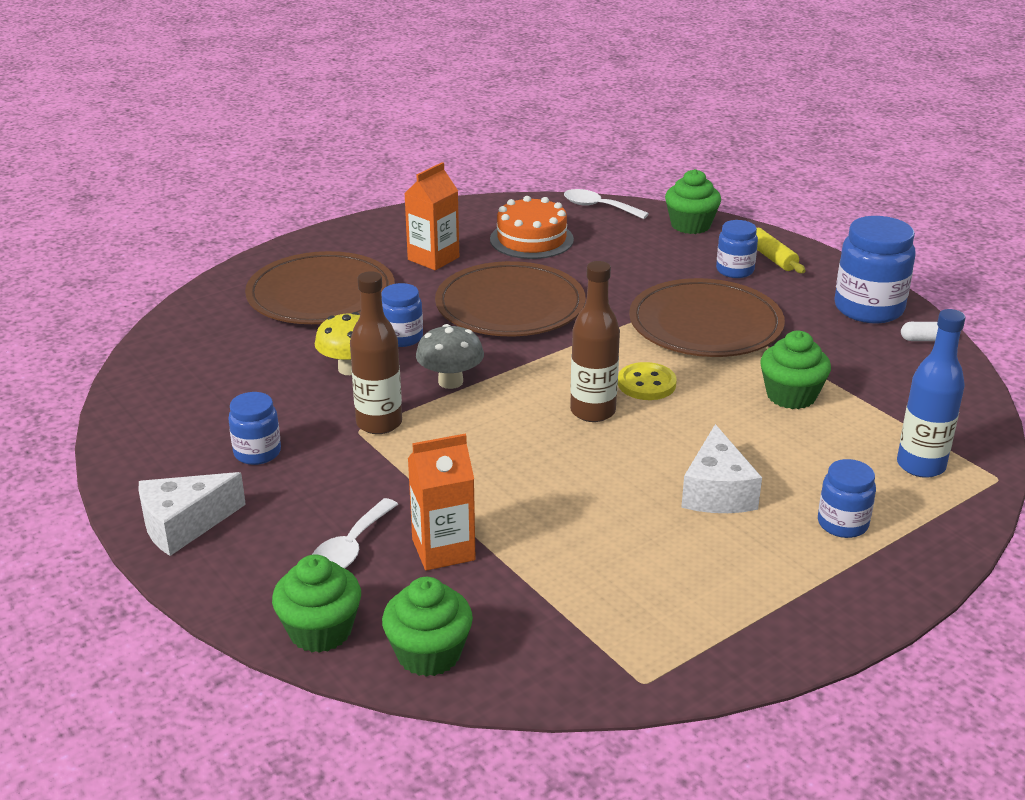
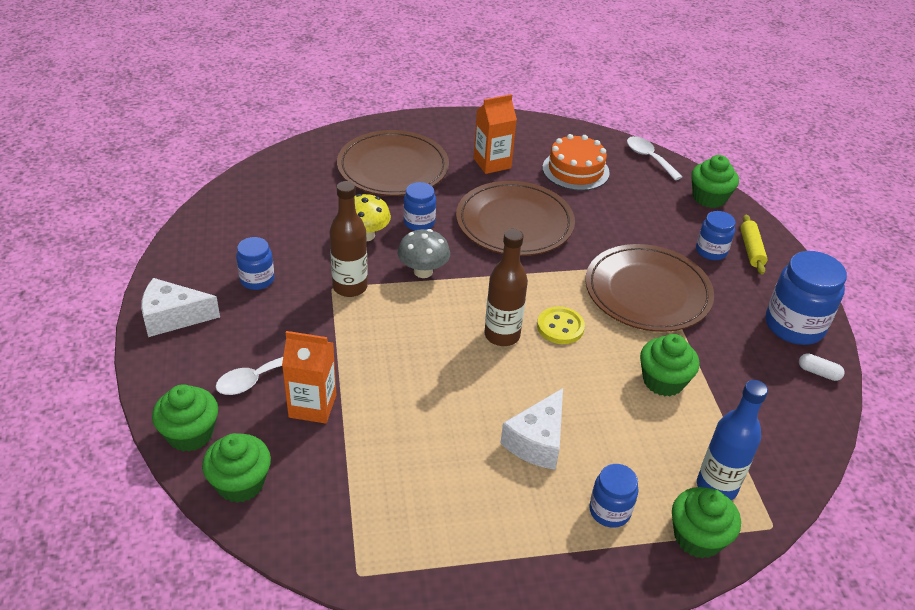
camera: 25 degrees right, 10 degrees up
none -> green cupcake [672,487,741,559]

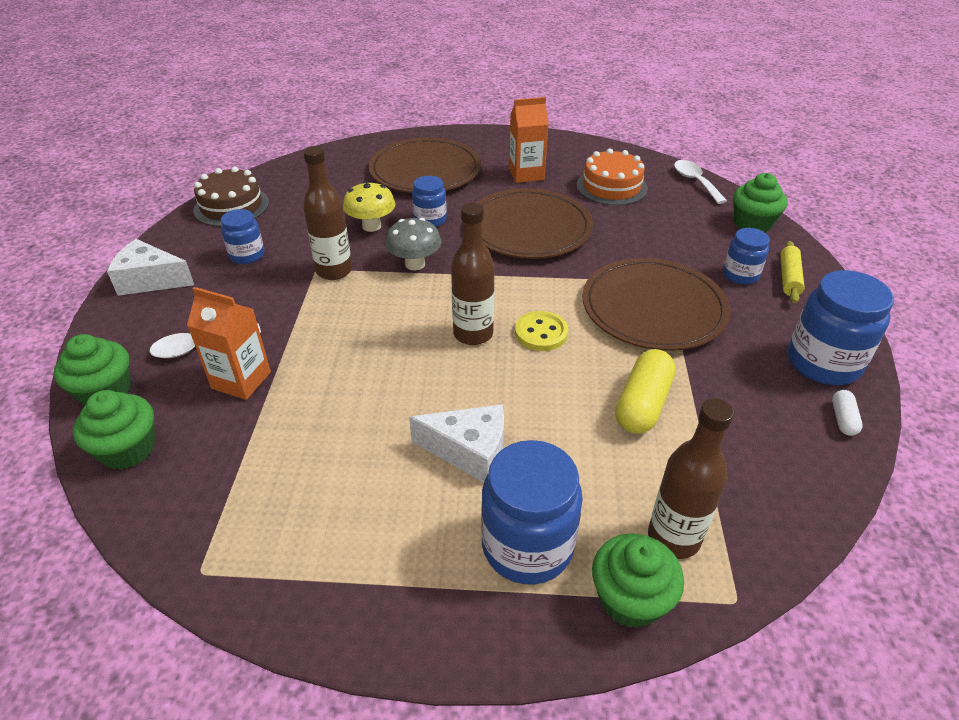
camera: 15 degrees right, 0 degrees up
white cheese [500,388,563,470] -> white cheese turned 120 degrees counterclockwise [409,404,504,483]
blue jar [589,464,639,528] -> blue jar [481,440,583,584], size x1.74
green cupcake [640,334,699,396] -> yellow capsule [615,349,676,434]
blue bottle [697,380,768,500] -> brown bottle [648,398,734,559]
white capsule [799,353,845,381] -> white capsule turned 60 degrees clockwise [832,390,863,436]
none -> brown cake [193,167,269,227]

